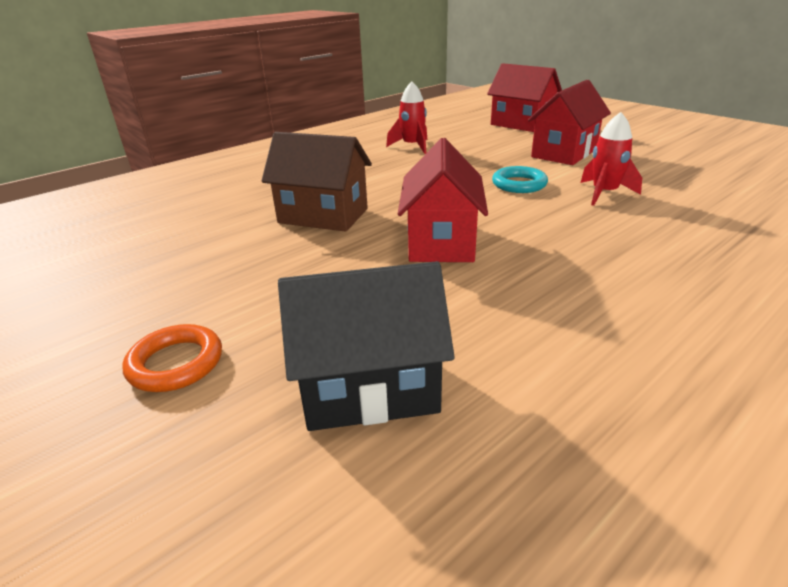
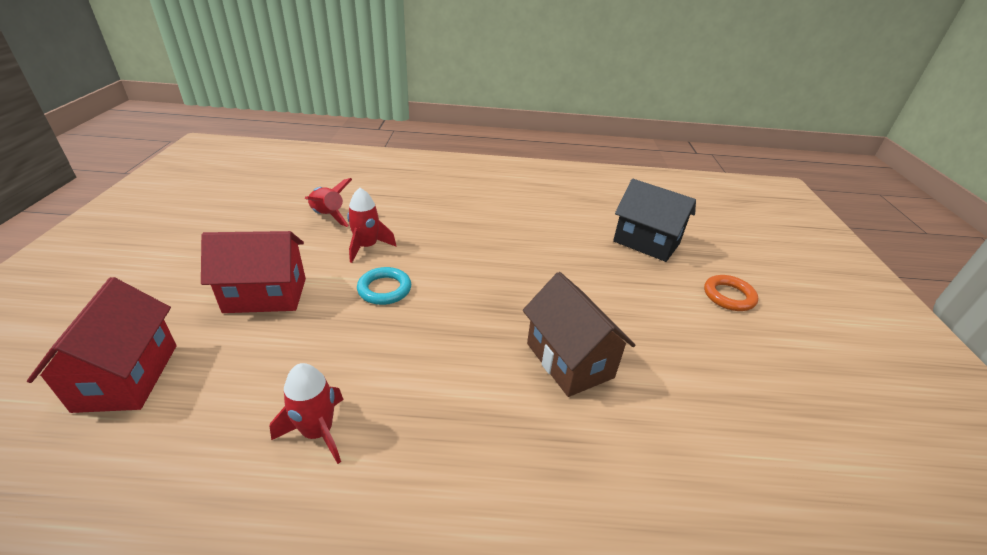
camera: 140 degrees left, 5 degrees up
red house [398,138,488,262] -> none
none -> red rocket [305,178,352,227]

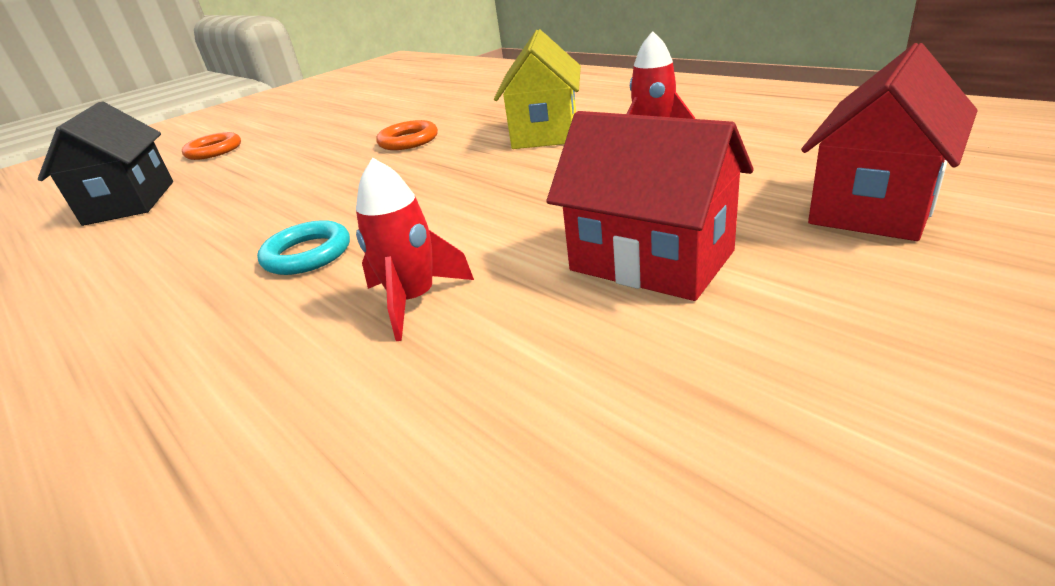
camera: 130 degrees left, 5 degrees down
red rocket [305,178,352,227] -> none
turquoise ring [357,267,411,305] -> turquoise ring moved to [257,220,350,275]
brown house [523,272,635,397] -> orange ring [376,120,438,150]
none -> yellow house [494,29,581,149]

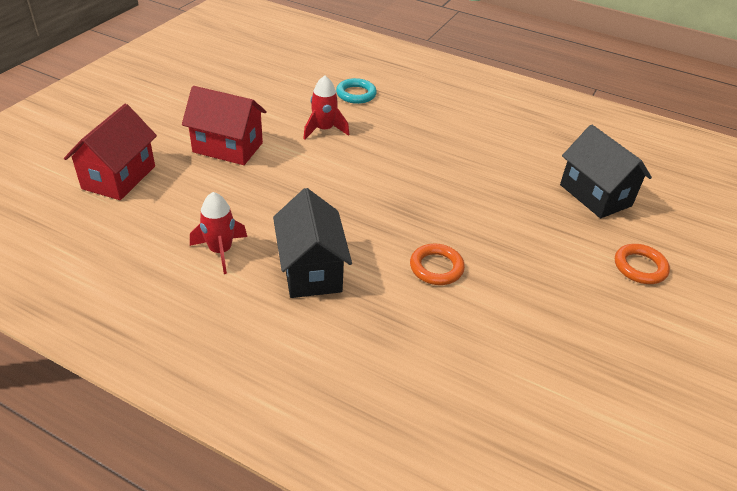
camera: 155 degrees right, 10 degrees up
turquoise ring [257,220,350,275] -> turquoise ring moved to [336,78,377,104]
yellow house [494,29,581,149] -> black house [273,188,352,298]

